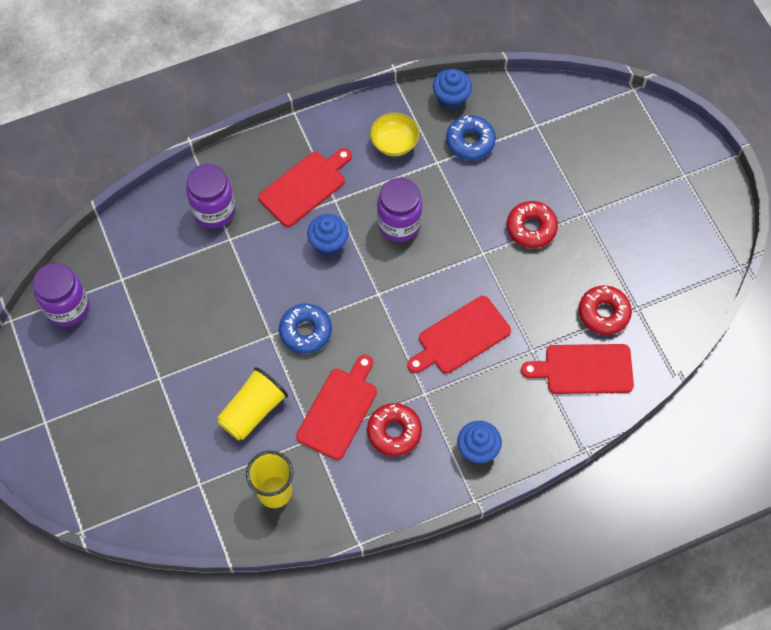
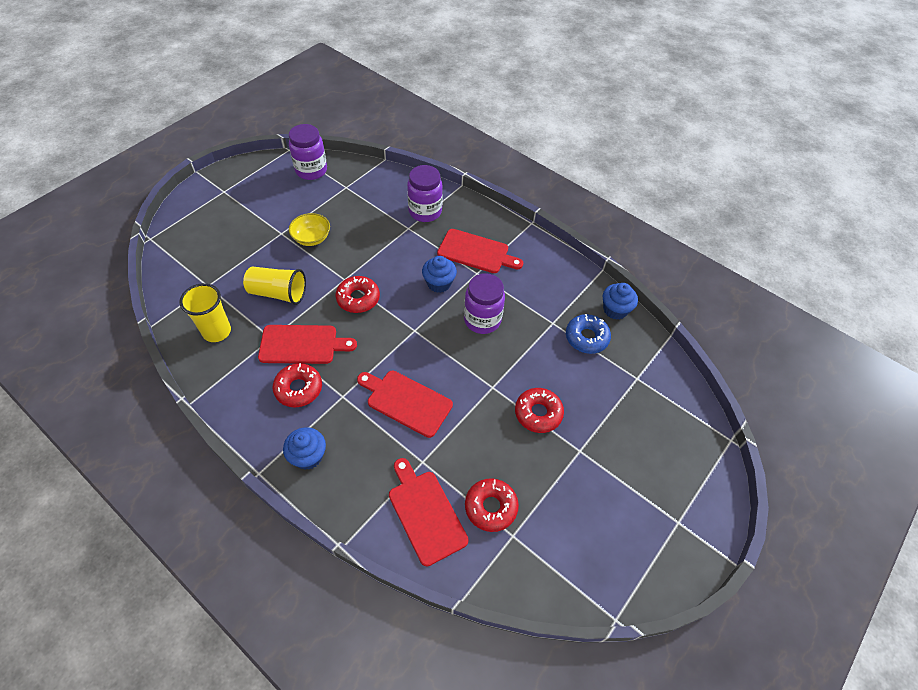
camera: 60 degrees right, 10 degrees down
blue donut [279,304,332,354] -> red donut [336,276,380,313]
yellow bowl [370,113,419,156] -> yellow bowl moved to [289,213,330,246]

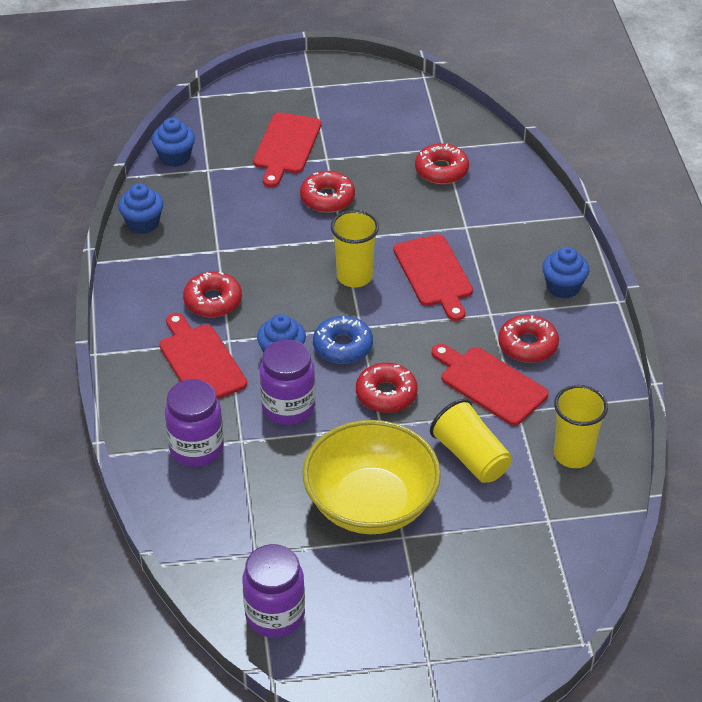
camera: 135 degrees left, 10 degrees down
yellow bowl [289,213,330,246] -> yellow bowl [303,420,441,534], size x2.08
red cutting board [389,458,469,567] -> red cutting board moved to [253,113,321,187]
purple jar [464,273,505,334] -> purple jar moved to [260,339,316,425]
blue donut [566,314,611,354] -> blue donut moved to [313,316,373,364]
none -> blue cupcake [152,118,195,167]
none -> red donut [183,271,242,317]
none -> yellow cup [331,210,379,288]

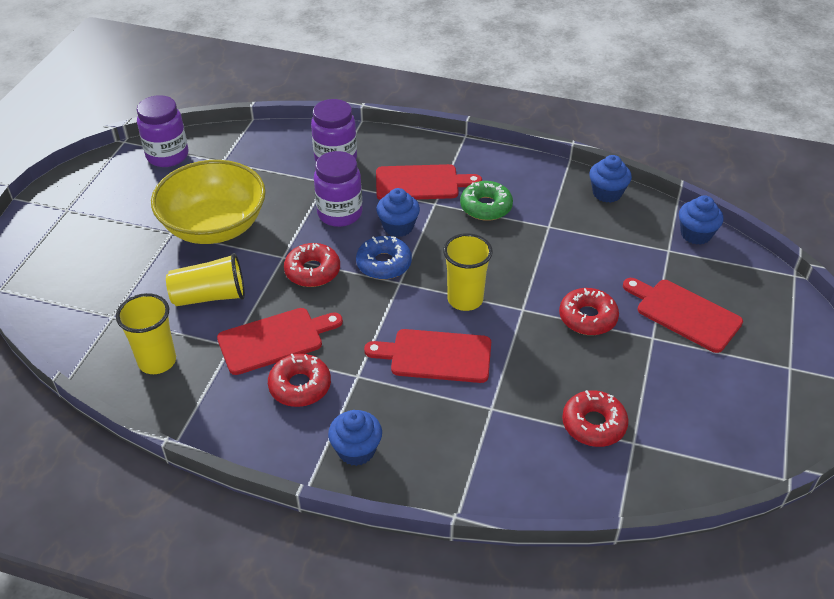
camera: 115 degrees right, 0 degrees up
red donut [183,271,242,317] -> green donut [460,181,513,221]

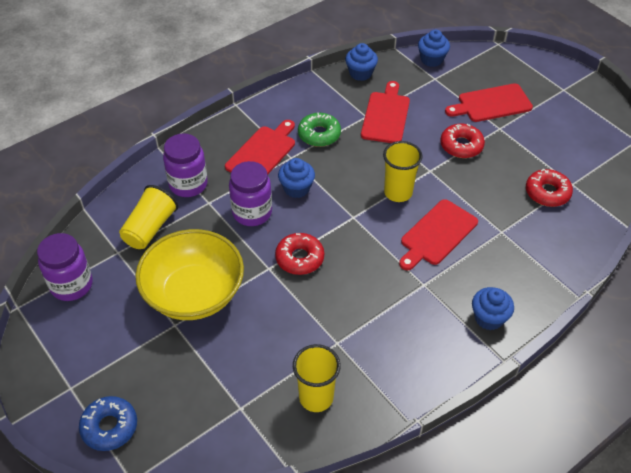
camera: 55 degrees left, 5 degrees up
yellow cup [166,253,245,306] -> yellow cup moved to [119,185,178,249]
red cutting board [217,308,343,375] -> red cutting board moved to [361,81,410,143]
red donut [268,354,331,407] -> none
blue donut [356,236,412,279] -> blue donut moved to [79,396,137,451]

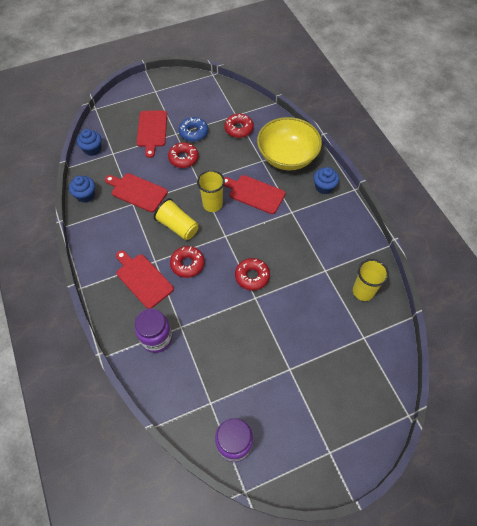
camera: 75 degrees left, 10 degrees up
blue donut [79,396,137,451] -> blue donut moved to [179,117,208,142]
yellow cup [119,185,178,249] -> yellow cup moved to [154,198,198,240]
yellow bowl [136,229,244,320] -> yellow bowl moved to [257,117,322,171]
purple jar [229,161,272,226] -> none
blue cupcake [278,158,315,198] -> red donut [170,246,205,278]
green donut [298,113,341,147] -> none
red cutting board [399,199,478,270] -> red cutting board turned 150 degrees clockwise [224,175,285,214]

